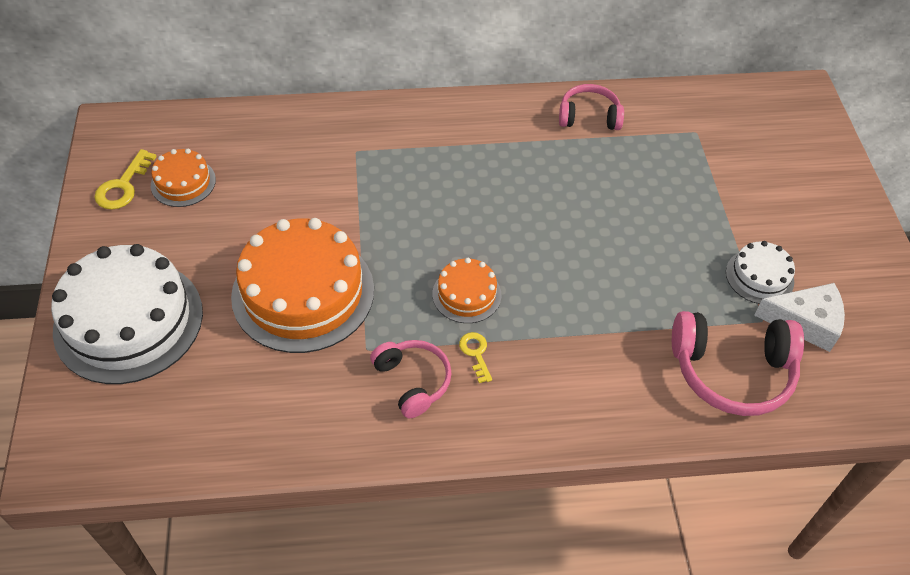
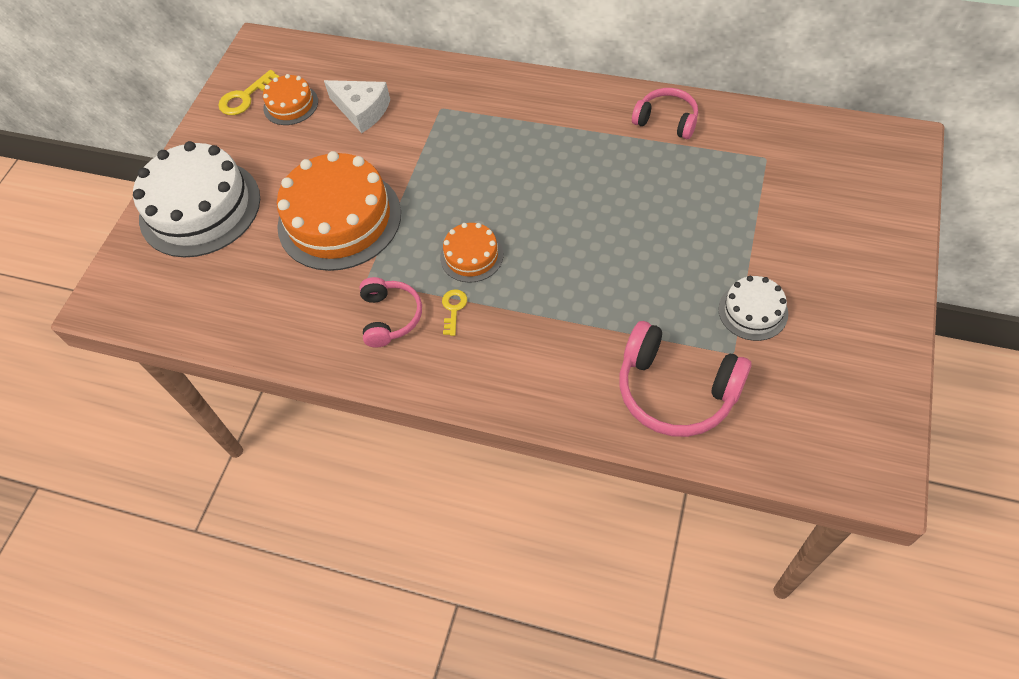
camera: 30 degrees right, 5 degrees up
white cheese [754,283,845,352] -> white cheese moved to [324,80,390,133]

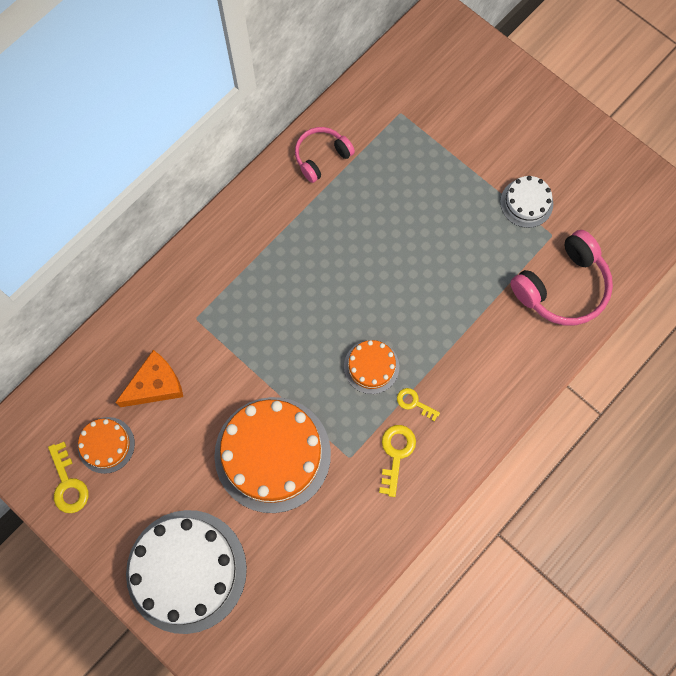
camera: 70 degrees left, 15 degrees up
white cheese [324,80,390,133] -> orange cheese [115,350,183,407]
pink headphones [360,277,422,348] -> yellow key [379,425,416,497]

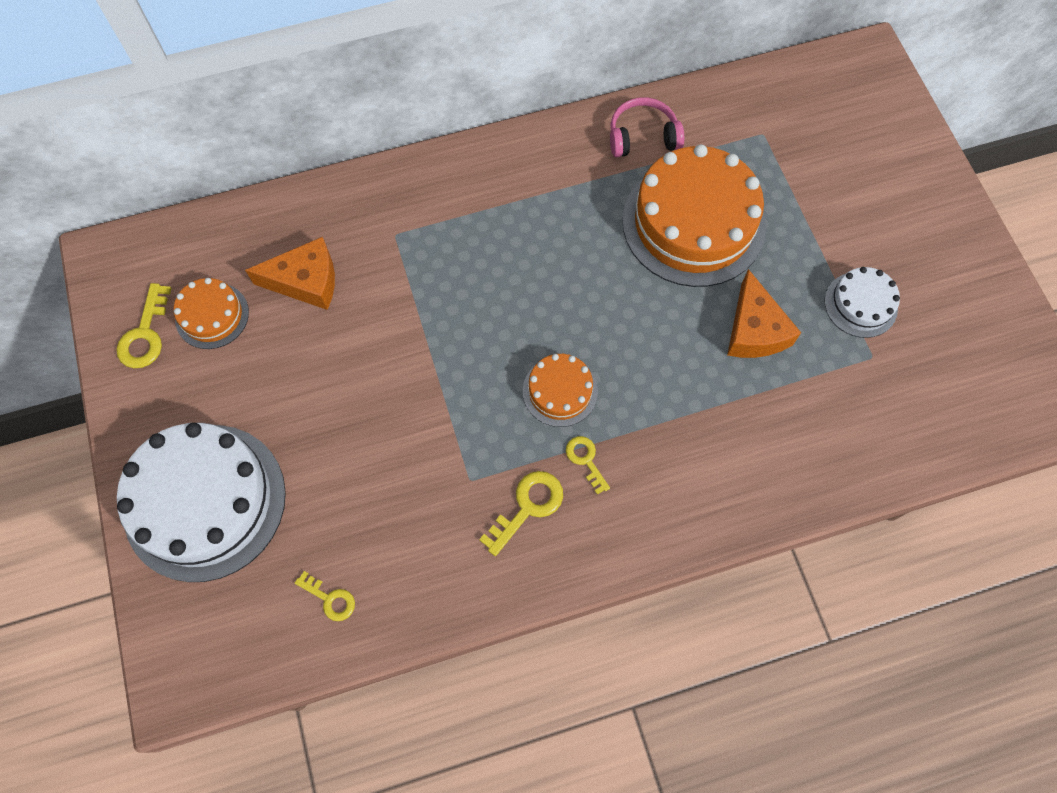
camera: 30 degrees right, 5 degrees down
orange cake [214,397,331,513] -> orange cake moved to [622,144,766,287]
pink headphones [510,230,613,325] -> none
none -> yellow key [295,571,355,621]
none -> orange cheese [727,269,801,358]

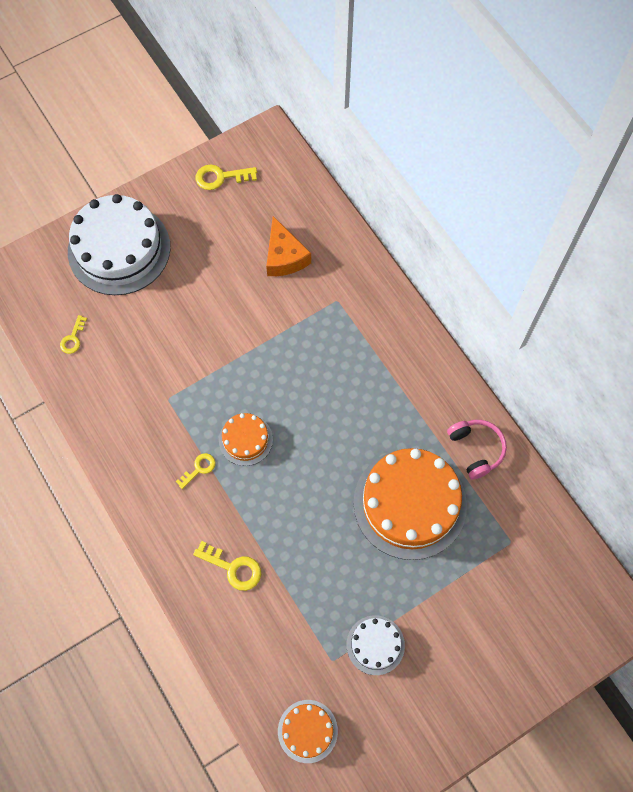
camera: 75 degrees right, 0 degrees up
orange cake [174,278,249,349] -> orange cake moved to [278,700,338,763]
yellow key [479,471,563,556] -> yellow key moved to [193,541,261,591]
orange cheese [727,269,801,358] -> none

